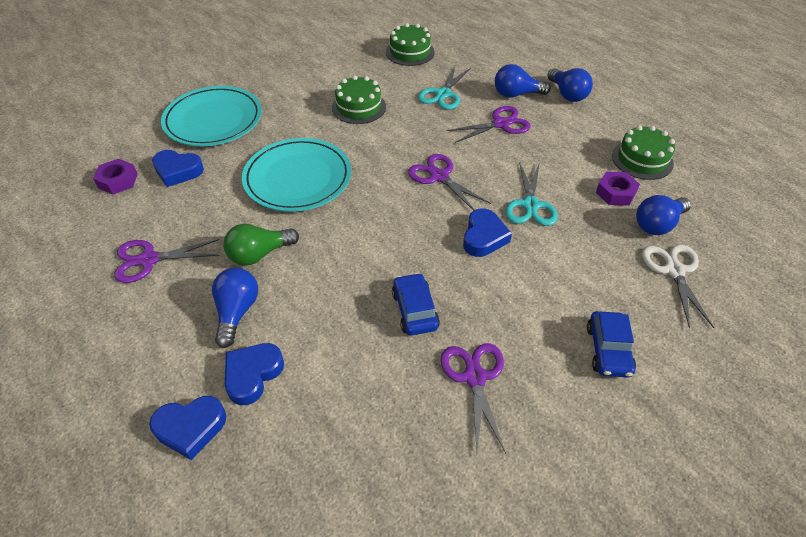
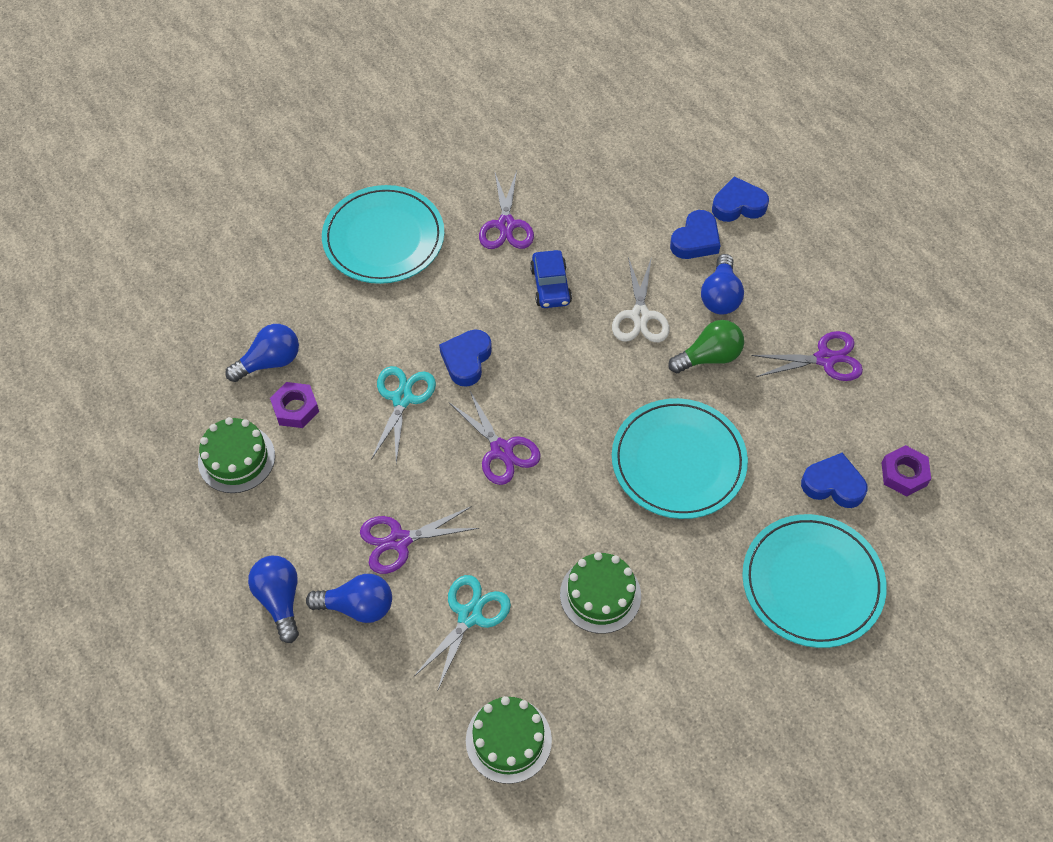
camera: 175 degrees left, 10 degrees up
blue car [587,311,636,378] -> turquoise plate [322,185,444,284]
white scissors [642,245,714,329] -> white scissors moved to [612,257,669,342]

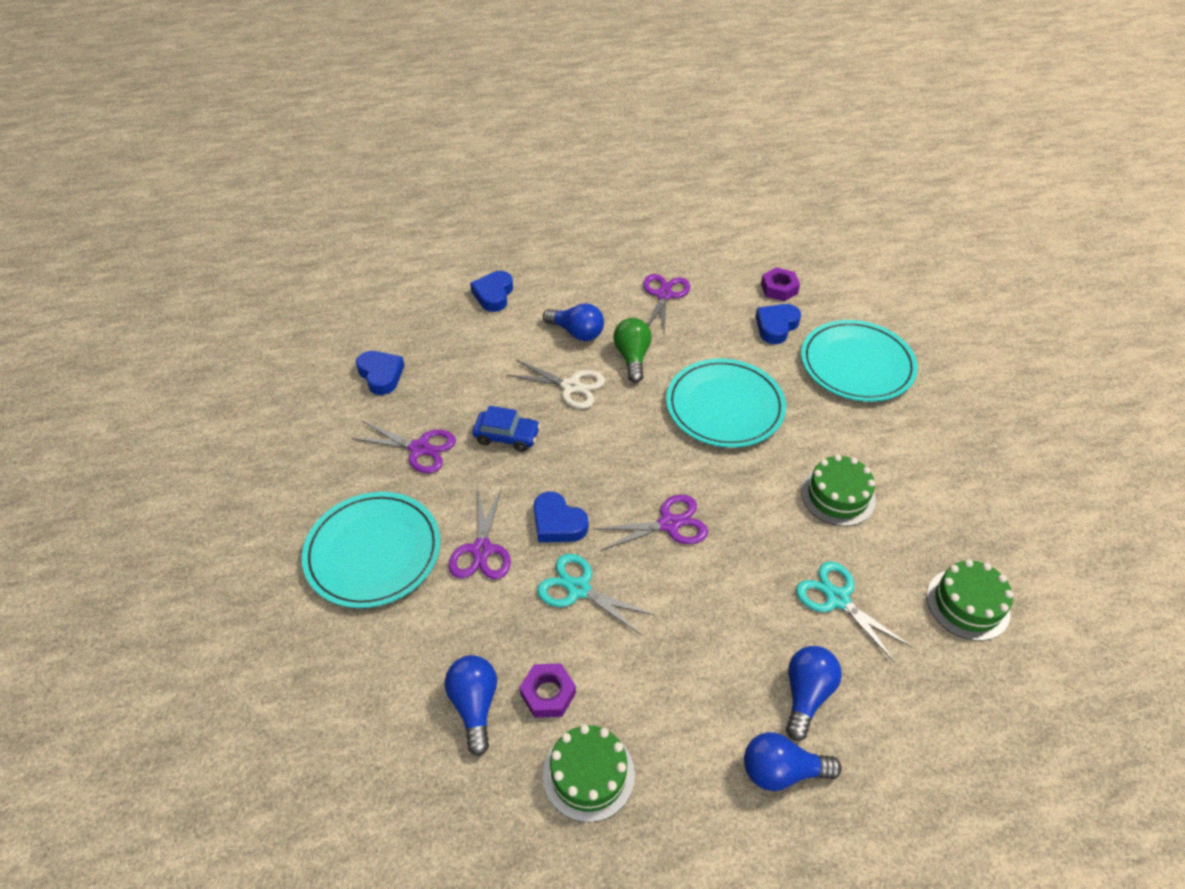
camera: 70 degrees left, 10 degrees down
purple scissors [360,506,480,574] -> purple scissors moved to [448,487,511,579]
blue heart [670,210,721,259] -> blue heart moved to [356,351,405,395]

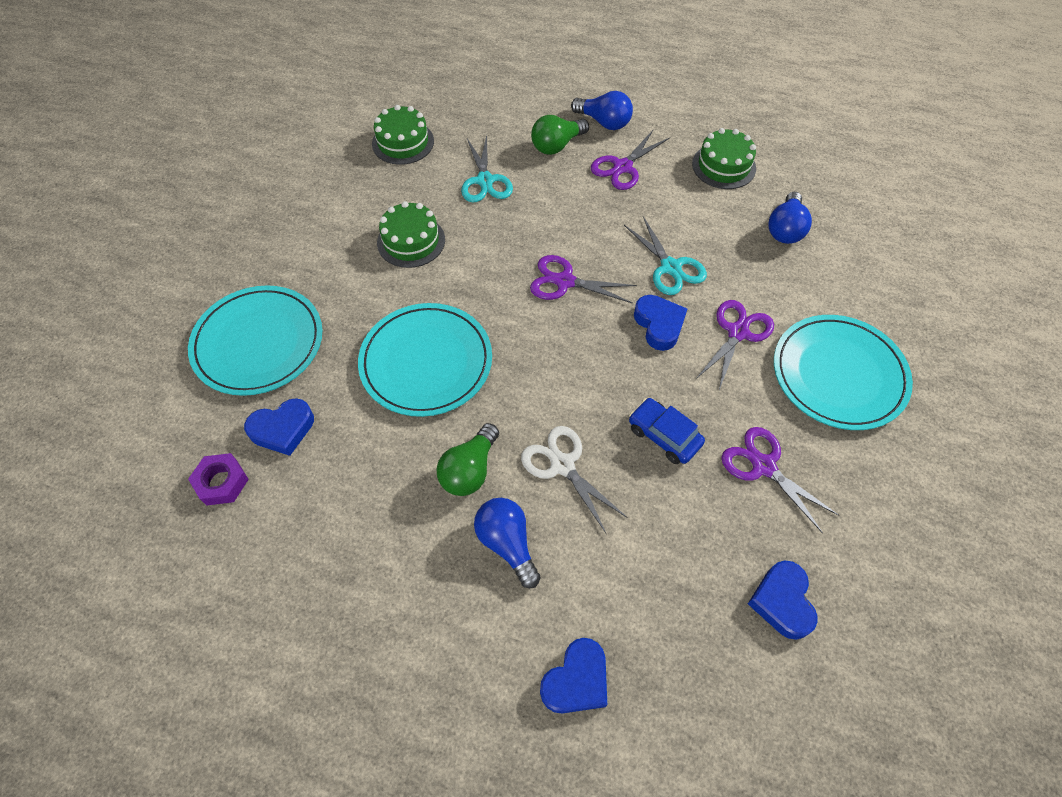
camera: 150 degrees left, 10 degrees up
purple nut [520,663,576,718] -> none
purple scissors [643,274,690,334] -> purple scissors moved to [591,129,670,190]
blue light bulb [786,646,842,741] -> green light bulb [531,115,589,155]

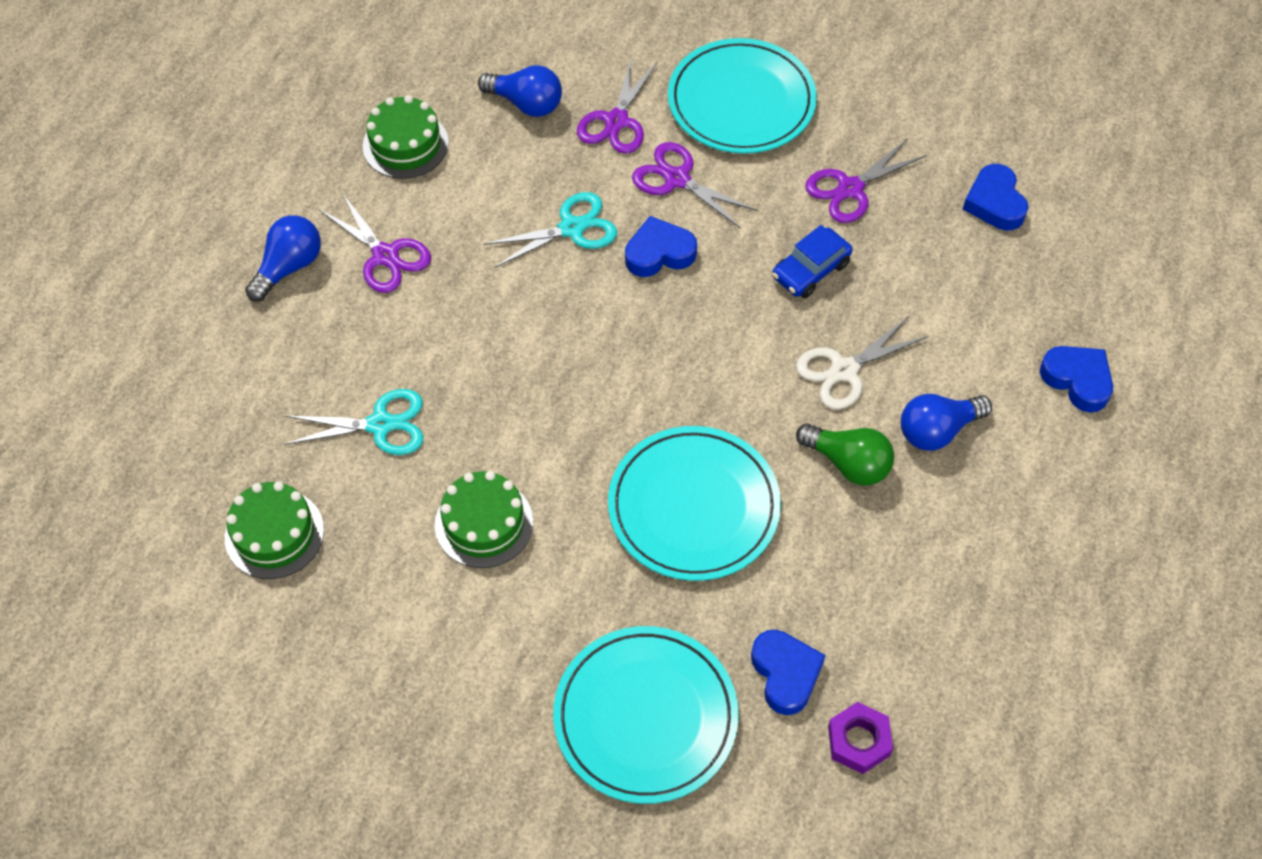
camera: 85 degrees left, 0 degrees up
purple scissors [530,255,637,303] -> purple scissors moved to [577,56,658,154]
green light bulb [531,115,589,155] -> none
blue heart [748,560,818,640] -> blue heart turned 75 degrees clockwise [963,164,1028,231]

